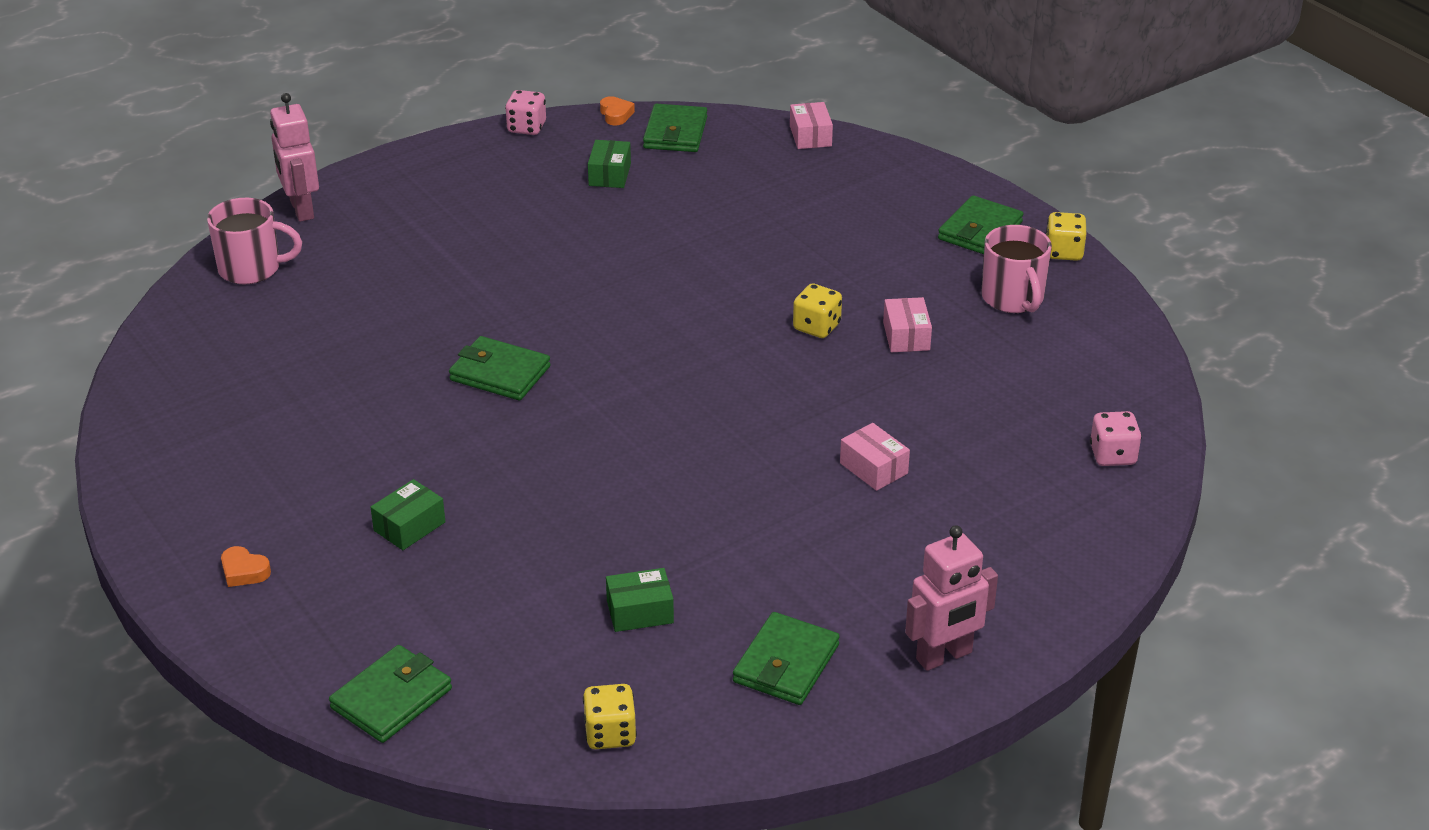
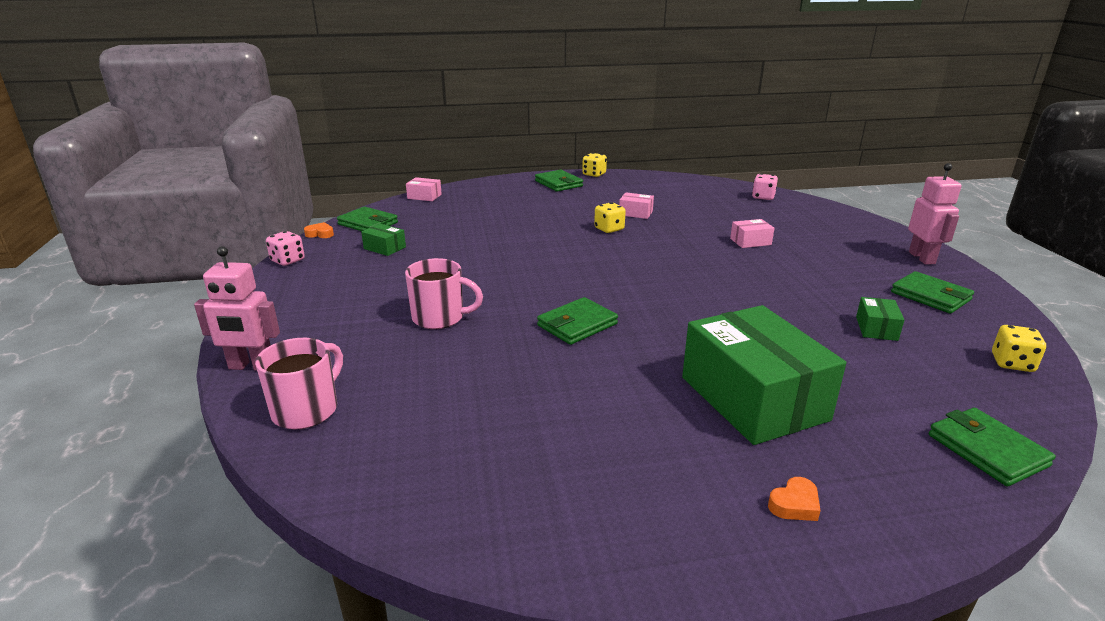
camera: 65 degrees left, 10 degrees down
green box [371,479,445,550] -> green box [682,305,846,445], size x2.41
pink mug [982,225,1052,313] -> pink mug moved to [405,258,483,329]

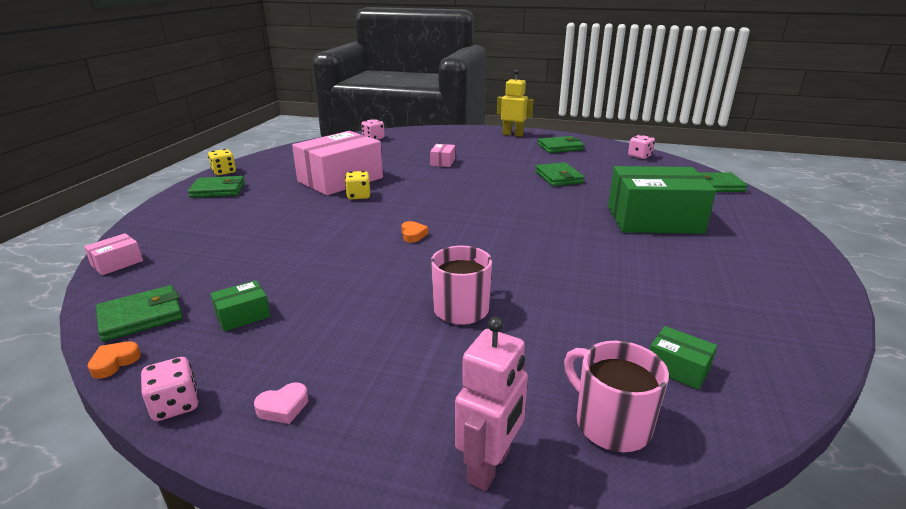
camera: 65 degrees left, 0 degrees up
green wallet [537,297,618,345] -> green wallet moved to [535,162,584,186]
pink box [619,192,654,219] -> pink box [292,131,383,196], size x2.41
orange heart [768,477,821,521] -> orange heart moved to [401,221,428,243]
green box [856,297,904,341] -> green box moved to [650,326,717,390]
pink robot [908,163,962,265] -> yellow robot [497,70,534,137]
yellow dice [992,325,1046,372] -> pink dice [628,135,655,159]
none -> pink heart [254,382,308,424]

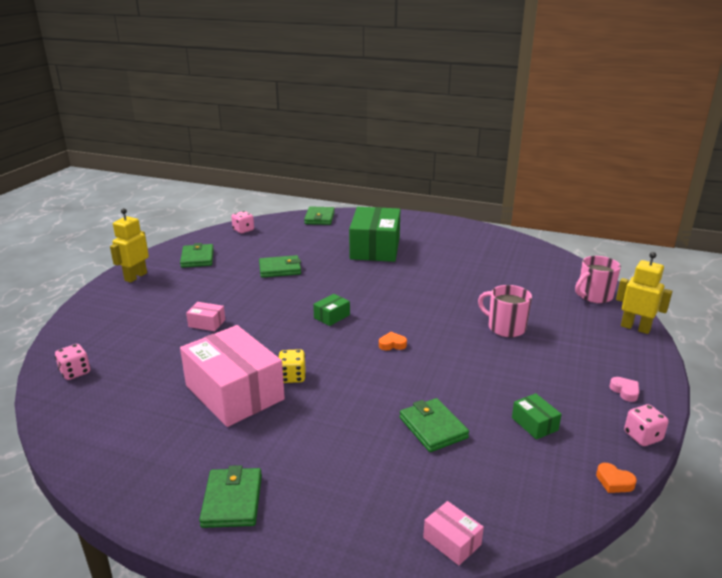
camera: 85 degrees left, 0 degrees up
green wallet [96,285,183,342] -> green wallet moved to [400,398,469,452]
yellow dice [208,149,236,175] -> none
pink robot [455,317,528,491] -> yellow robot [616,252,672,334]
green box [650,326,717,390] -> green box moved to [313,294,350,326]

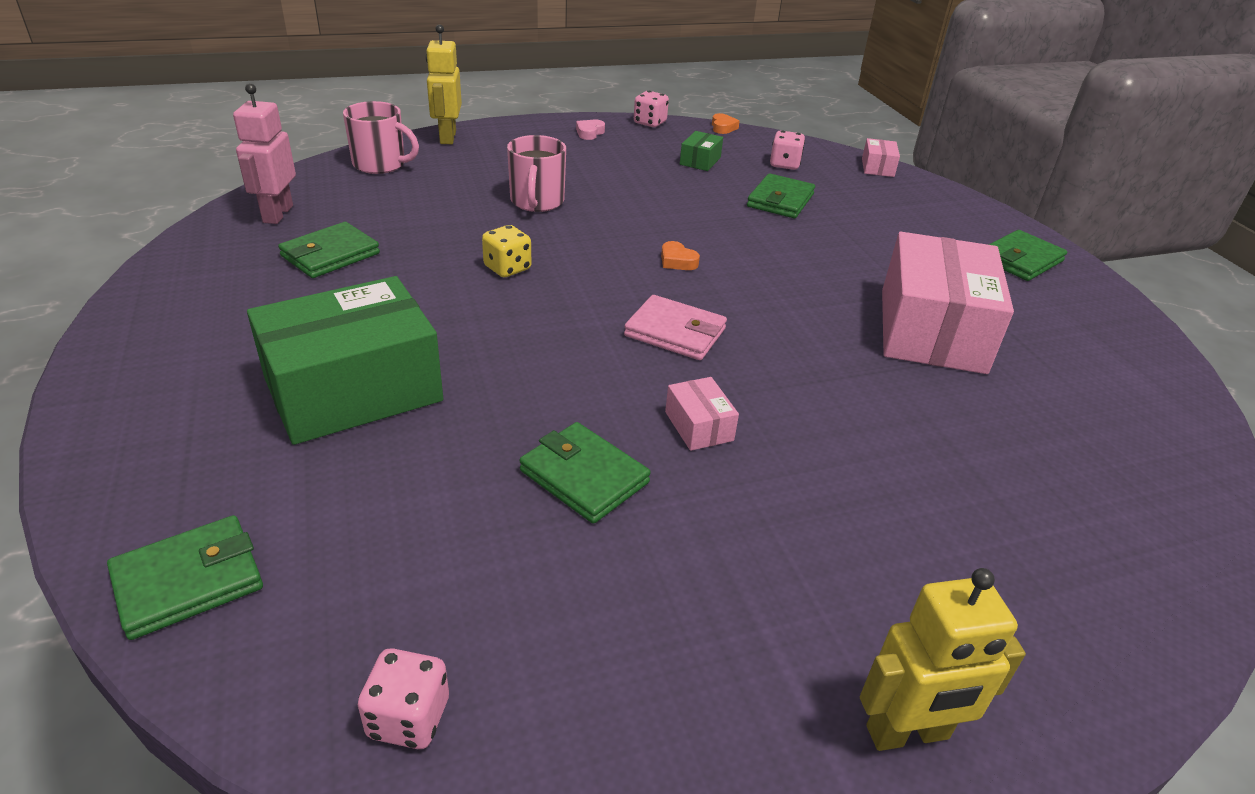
camera: 130 degrees left, 10 degrees up
pink dice [55,344,90,380] -> pink dice moved to [770,131,805,170]
green wallet [180,243,214,268] -> green wallet moved to [278,222,380,278]
pink box [186,302,225,331] -> pink box moved to [665,377,739,451]
yellow dice [278,349,306,383] -> yellow dice moved to [482,225,531,277]
green box [313,294,350,326] -> pink wallet [624,295,727,360]
none -> pink robot [233,83,296,224]

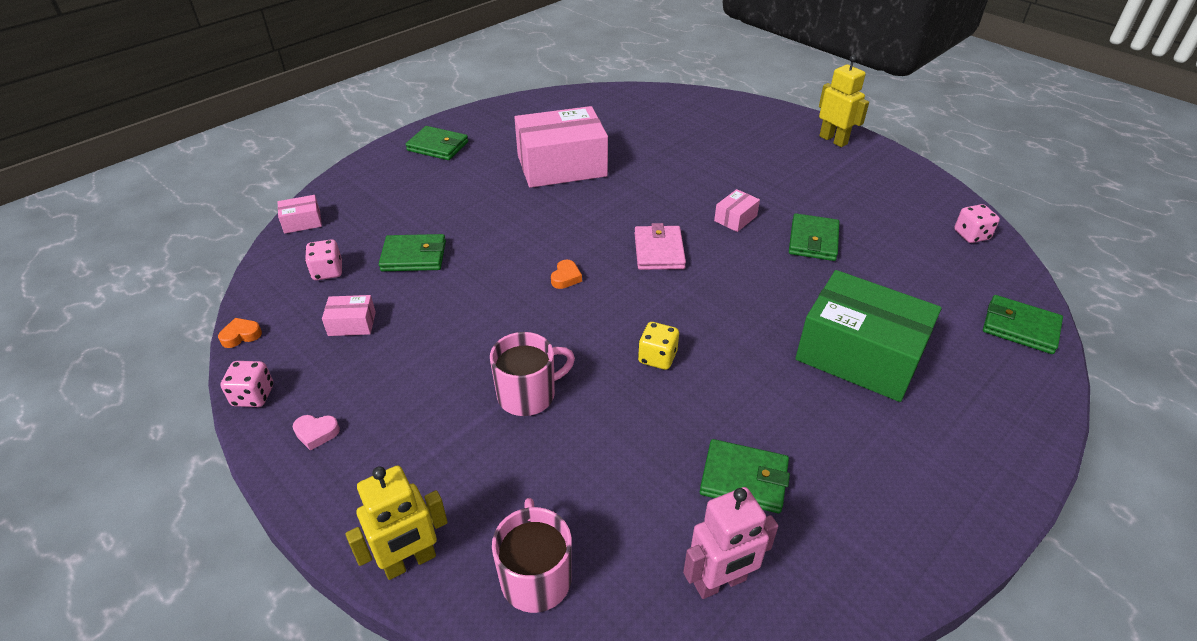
camera: 115 degrees left, 5 degrees up
green box [680,131,723,171] -> pink box [322,295,376,336]

